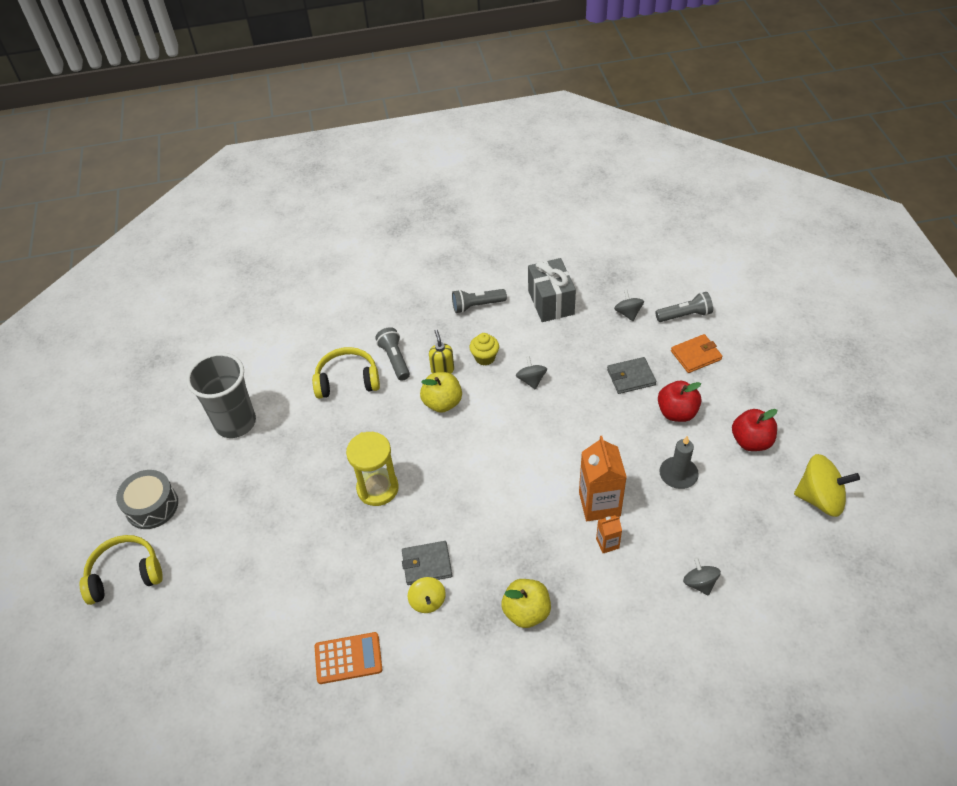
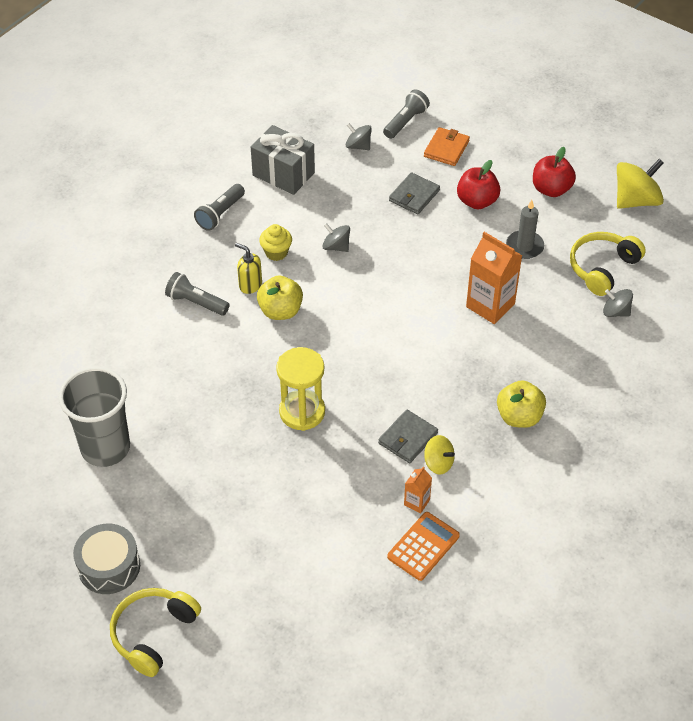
camera: 45 degrees left, 0 degrees up
yellow headphones [312,347,380,399] -> yellow headphones moved to [570,232,646,296]
orange carton [596,515,622,553] -> orange carton moved to [404,466,432,514]

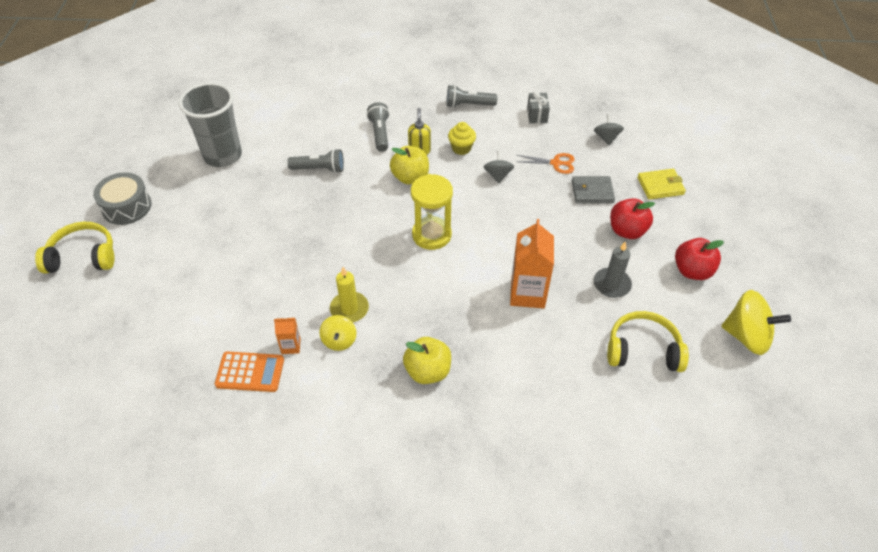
camera: 55 degrees right, 0 degrees up
grey gift [251,125,315,195] -> grey gift [527,91,550,124], size x0.55
yellow hourglass [276,347,325,431] -> yellow hourglass moved to [411,174,453,250]
grey wallet [378,410,438,463] -> yellow candle [330,267,369,322]
grey flashlight [383,89,430,139] -> grey flashlight moved to [287,149,344,173]
orange wallet [424,127,470,166] -> yellow wallet [637,169,686,200]
grey spinning top [603,289,633,317] -> none
none -> orange scissors [516,153,574,174]

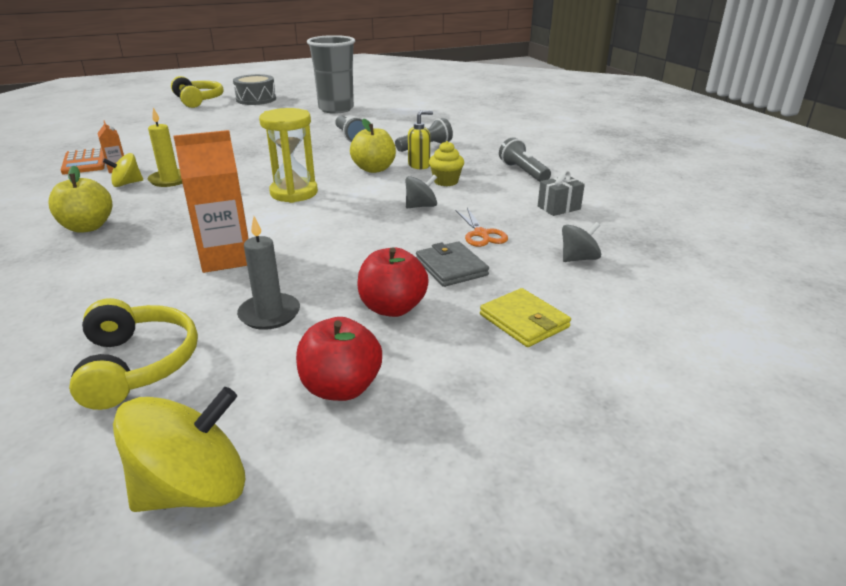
camera: 65 degrees right, 20 degrees down
yellow spinning top [721,290,791,355] -> yellow spinning top turned 120 degrees counterclockwise [113,387,245,512]

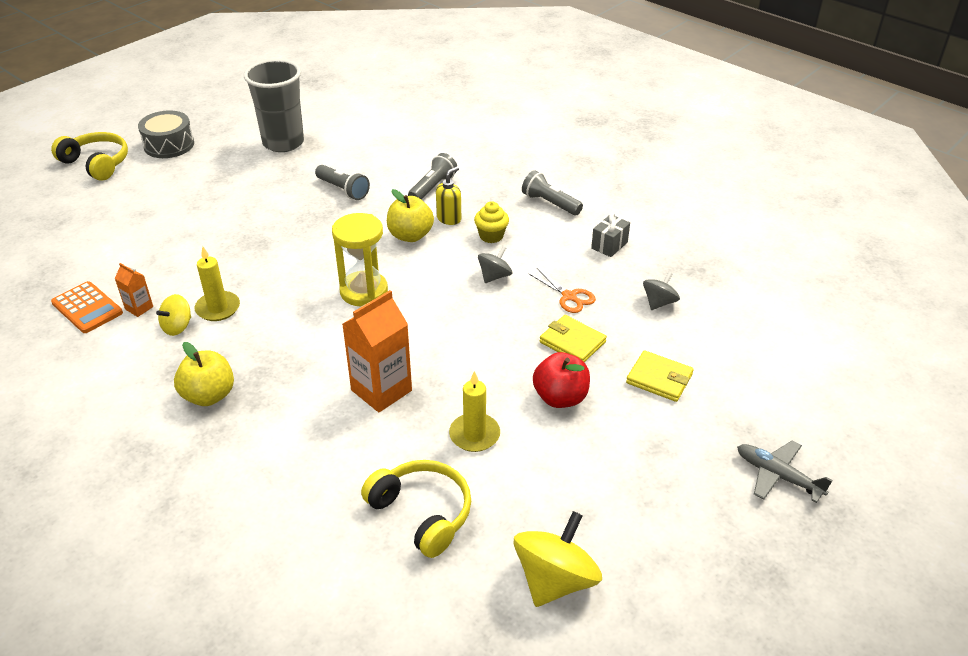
camera: 25 degrees left, 10 degrees up
grey candle [237,216,300,330] -> yellow candle [449,371,500,452]
red apple [296,317,382,401] -> none
grey wallet [416,241,489,287] -> yellow wallet [540,315,607,362]
none -> grey plane [737,441,833,503]

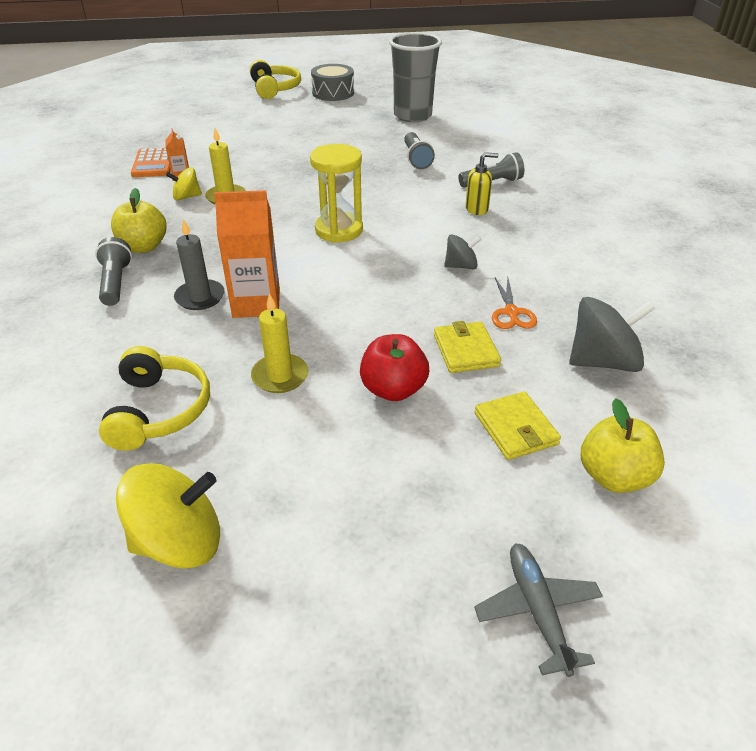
camera: 40 degrees right, 0 degrees up
yellow apple [387,189,434,242] -> yellow apple moved to [581,398,665,493]
yellow cupcake [474,201,509,243] -> none
grey flashlight [522,170,583,215] -> grey flashlight moved to [95,237,132,306]
grey gift [591,213,630,257] -> none
grey spinning top [643,272,680,310] -> grey spinning top [569,297,655,372], size x1.77
none -> grey candle [174,219,225,310]

